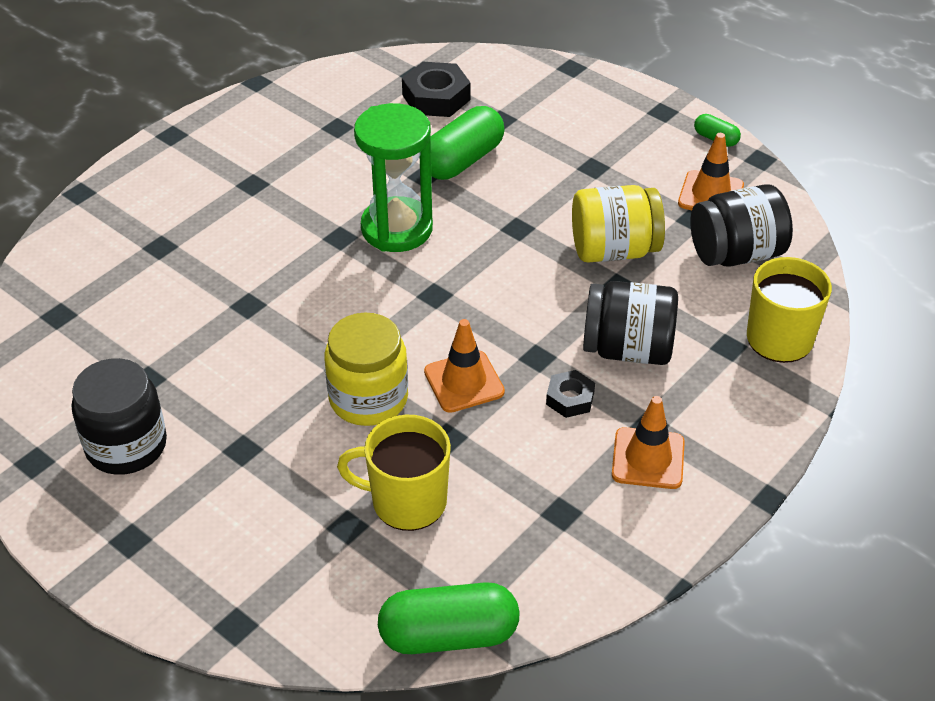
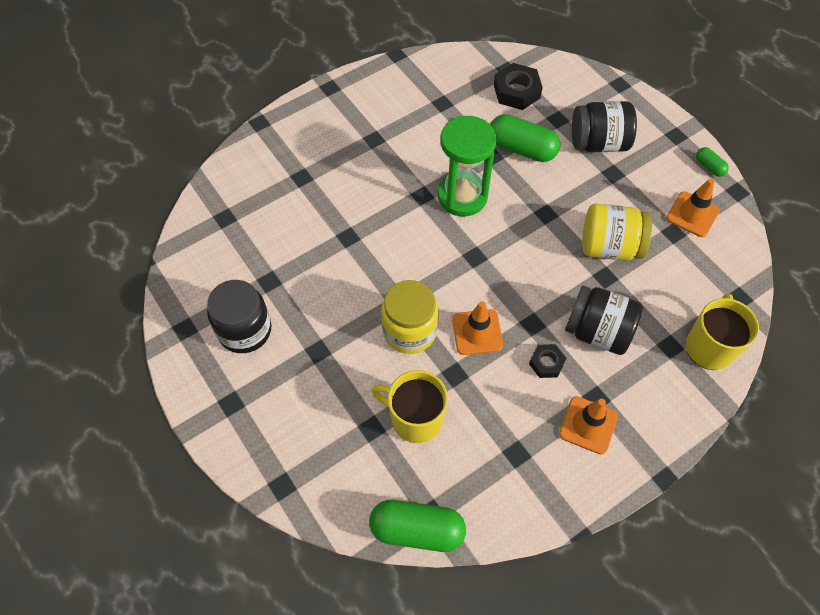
camera: 15 degrees right, 15 degrees up
green capsule [431,106,505,180] -> green capsule turned 60 degrees clockwise [490,114,560,162]
black jar [691,184,793,267] -> black jar moved to [572,101,637,152]

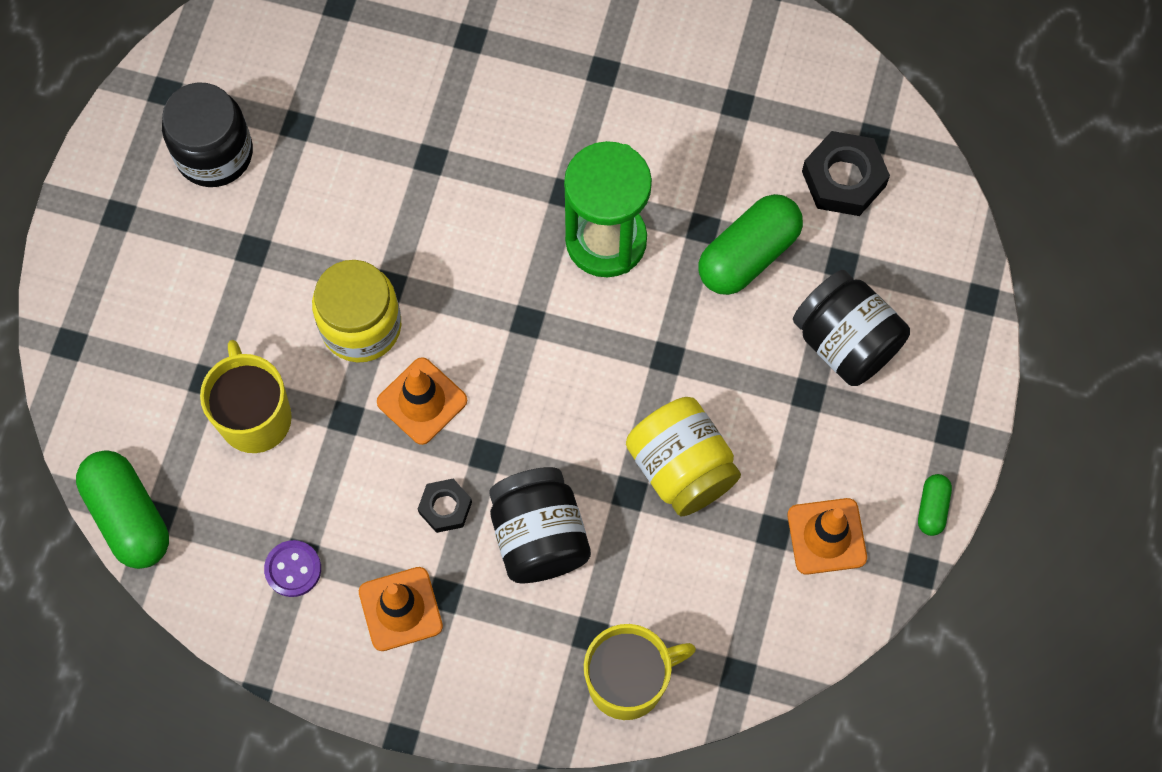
camera: 50 degrees right, 10 degrees up
green capsule [490,114,560,162] -> green capsule turned 60 degrees clockwise [699,194,803,295]
none -> purple button [264,540,321,597]

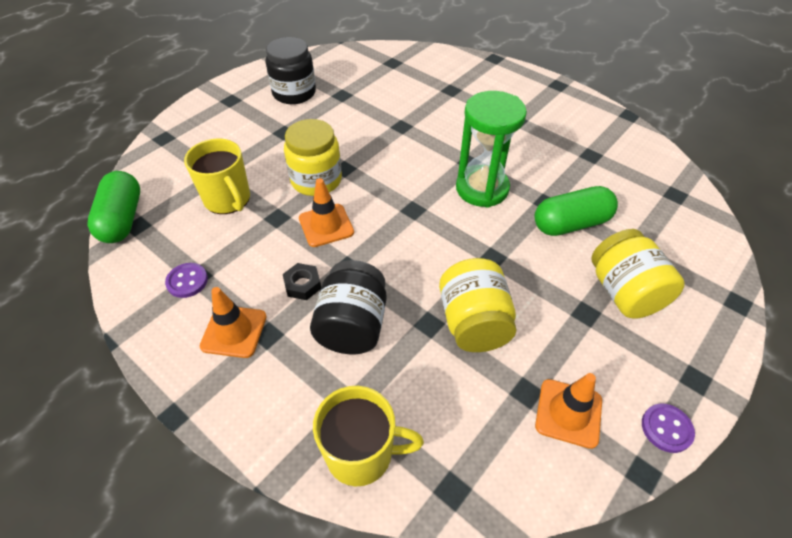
camera: 25 degrees right, 20 degrees down
yellow mug [200,340,292,453] -> yellow mug turned 135 degrees clockwise [184,138,250,214]
black jar [793,270,910,386] -> yellow jar [591,229,685,319]
black nut [802,131,890,216] -> none
green capsule [918,474,952,536] -> purple button [642,403,695,453]

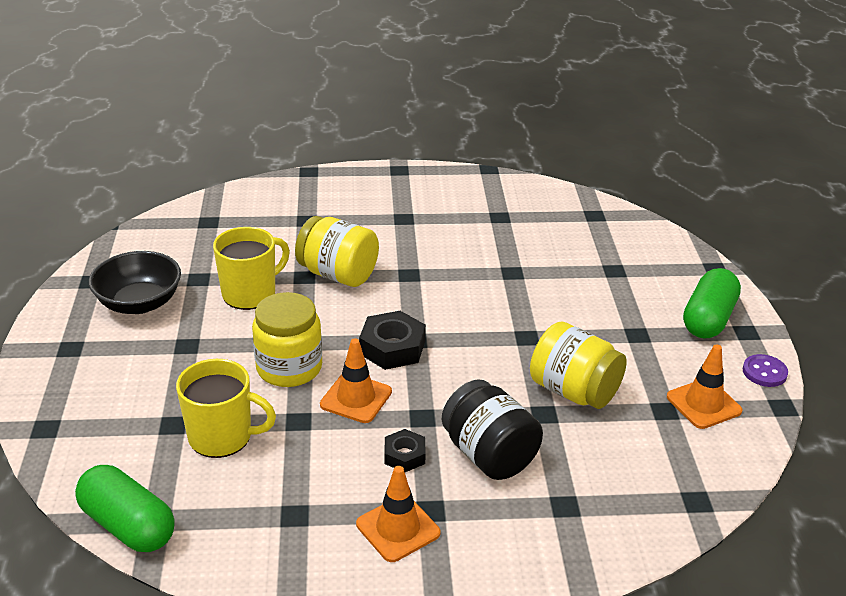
camera: 45 degrees left, 15 degrees down
purple button [165,263,208,298] -> none
black jar [265,37,316,104] -> black bowl [89,251,181,314]
yellow mug [313,386,424,486] -> yellow mug moved to [213,227,290,310]
green hourglass [456,91,527,208] -> none
green capsule [535,186,618,236] -> green capsule moved to [683,268,741,339]
yellow jar [591,229,685,319] -> yellow jar moved to [295,216,379,287]
none -> black nut [359,311,426,370]

